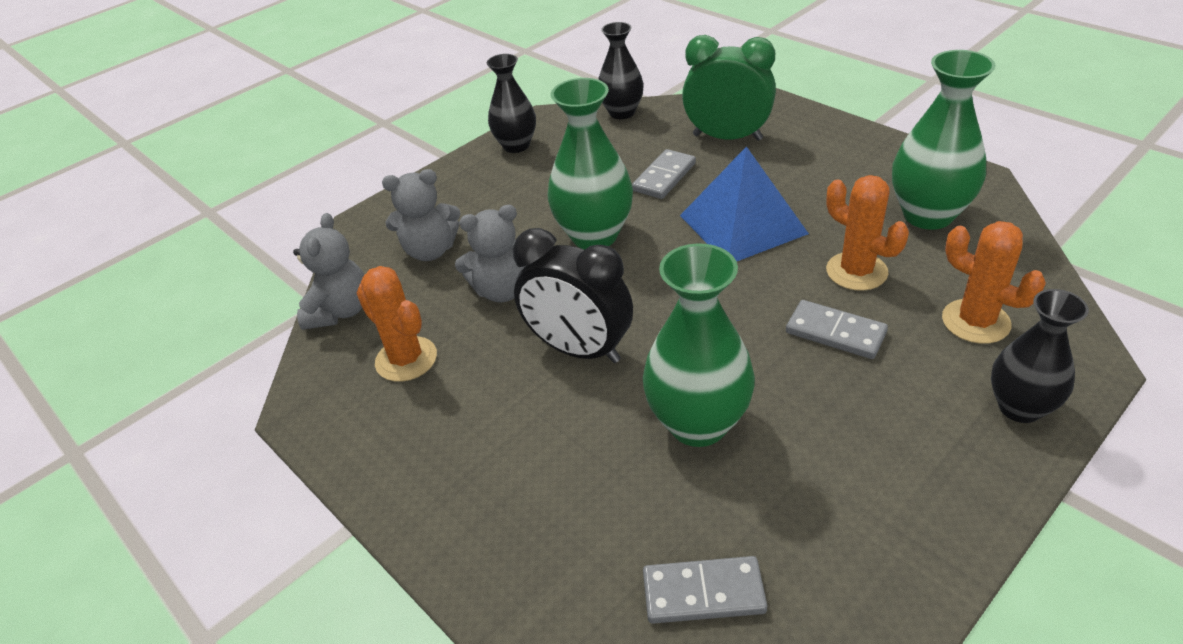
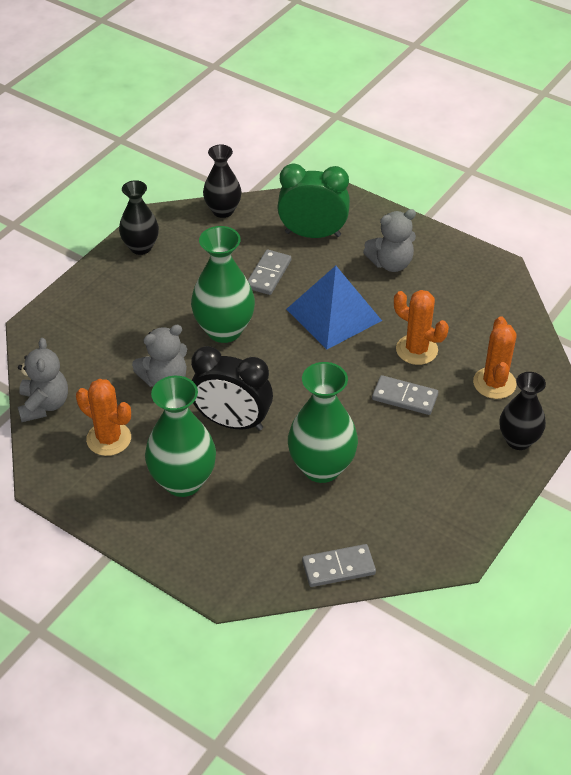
camera: 15 degrees left, 5 degrees up
grey teddy bear [382,169,461,261] -> grey teddy bear moved to [363,209,416,272]
green vase [892,50,996,230] -> green vase moved to [145,376,216,497]
orange cactus [942,221,1046,344] -> orange cactus turned 60 degrees clockwise [473,317,517,399]

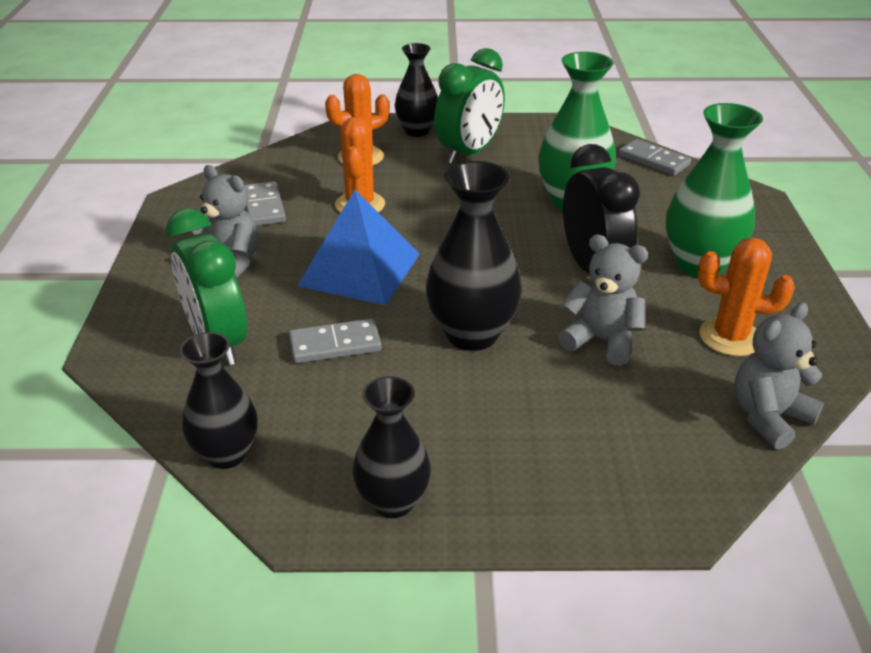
camera: 125 degrees left, 10 degrees down
orange cactus [76,379,131,456] -> orange cactus turned 75 degrees counterclockwise [698,238,795,356]
green vase [191,226,255,343] -> black vase [426,161,522,351]
grey domino [372,375,438,415] -> grey domino moved to [244,181,286,226]
none -> green clock [434,48,505,164]

